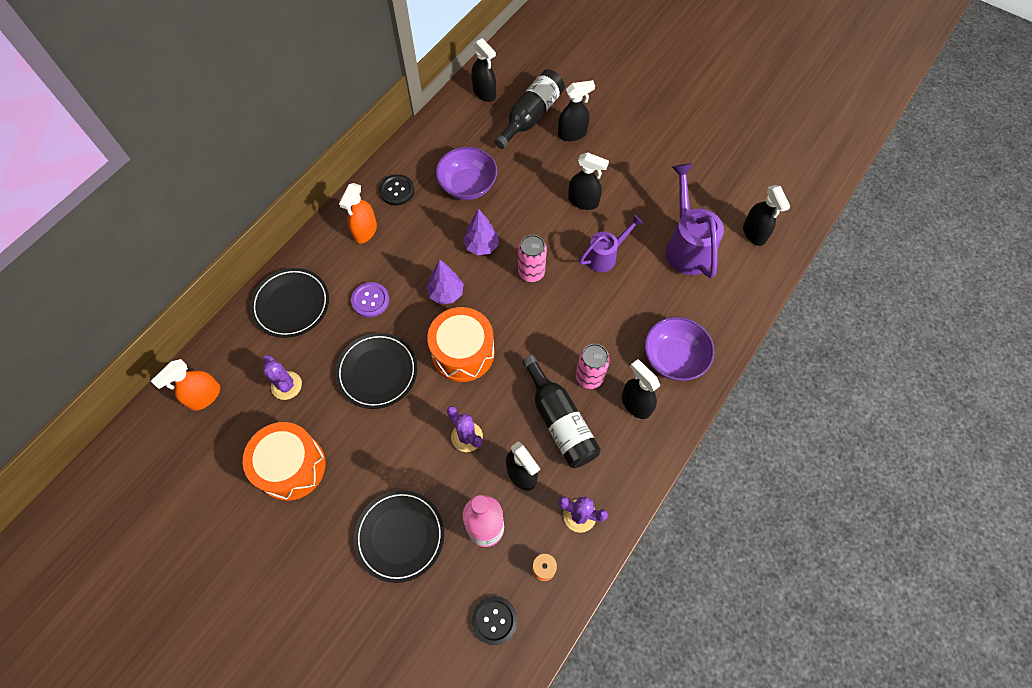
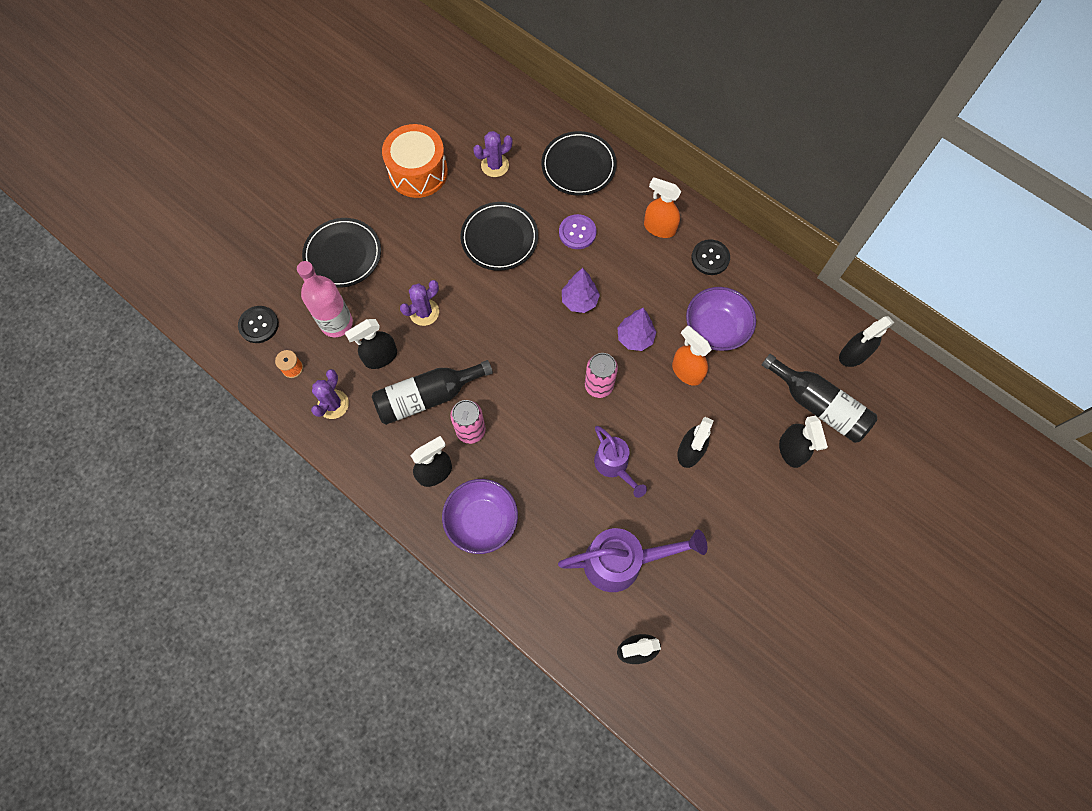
camera: 95 degrees right, 5 degrees up
orange spray bottle [151,359,220,411] -> orange spray bottle moved to [672,326,712,386]
orange drum [427,307,495,382] -> none

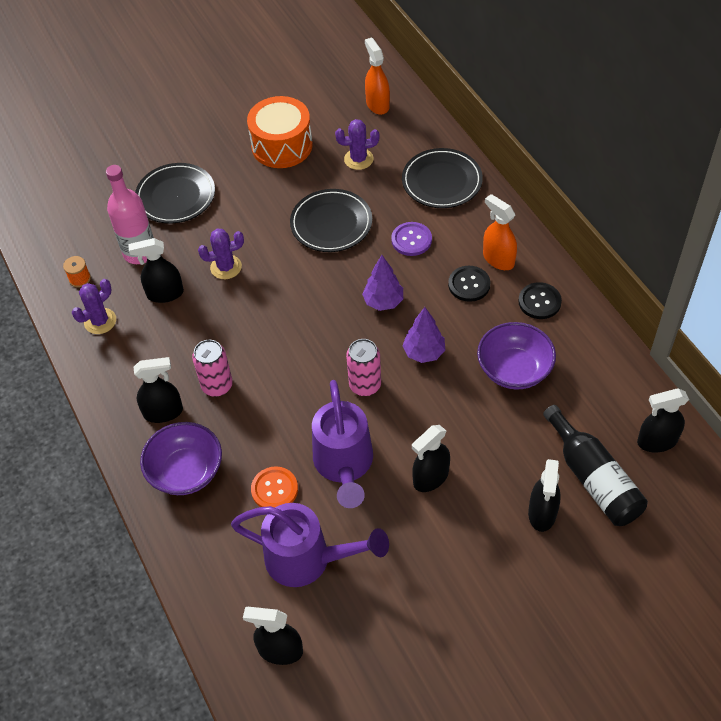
camera: 25 degrees right, 15 degrees down
black button [238,306,279,343] -> black button moved to [448,266,490,302]
black bottle [372,360,493,425] -> none
purple watering can [594,426,647,498] -> purple watering can [312,380,373,508], size x1.61
orange spray bottle [672,326,712,386] -> orange spray bottle moved to [365,38,390,115]
none -> orange button [251,466,298,508]

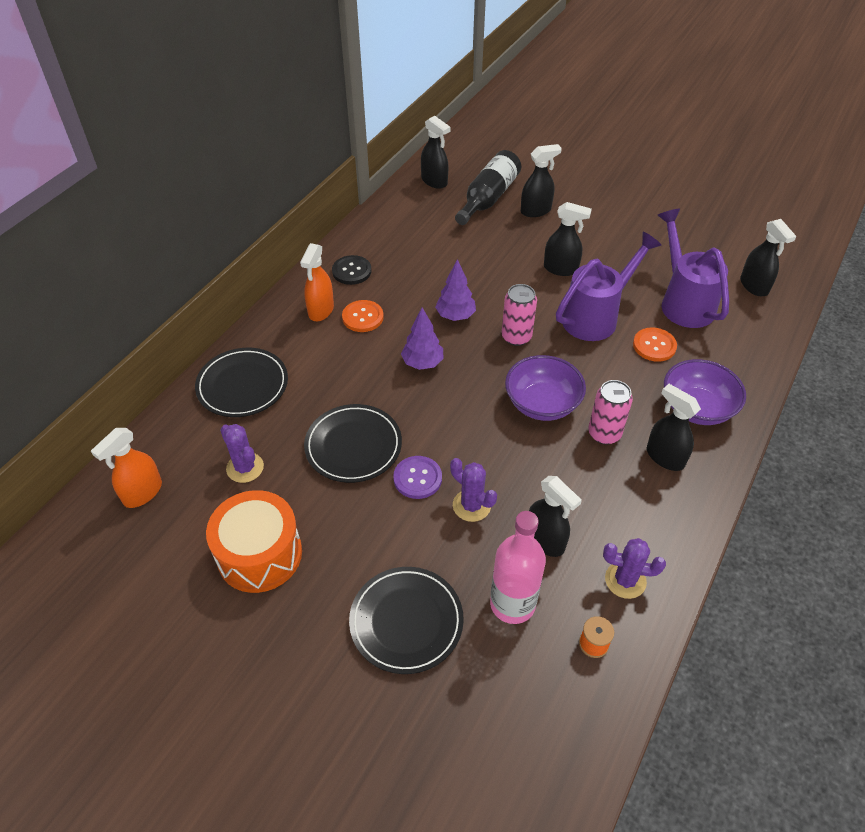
camera: 125 degrees left, 5 degrees down
purple button [391,222,432,256] -> purple button moved to [393,456,442,499]
black button [448,266,490,302] -> orange button [342,300,384,332]
purple bowl [477,322,556,390] -> purple bowl moved to [505,355,586,421]

